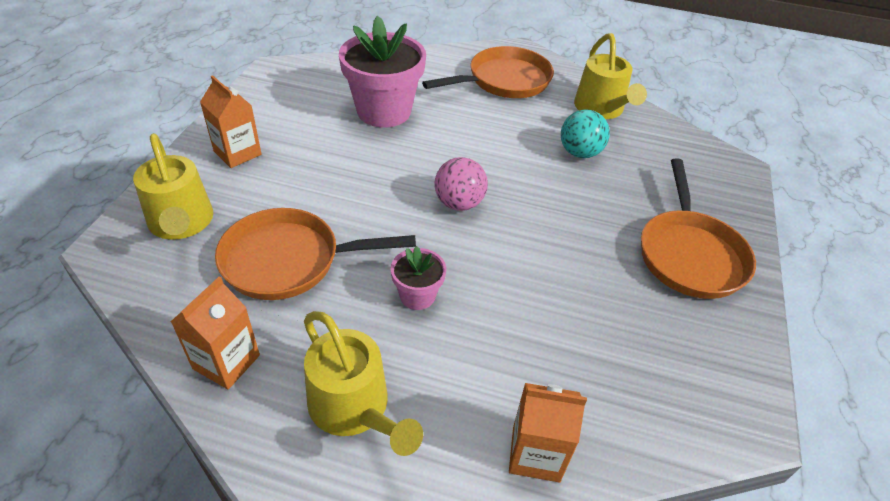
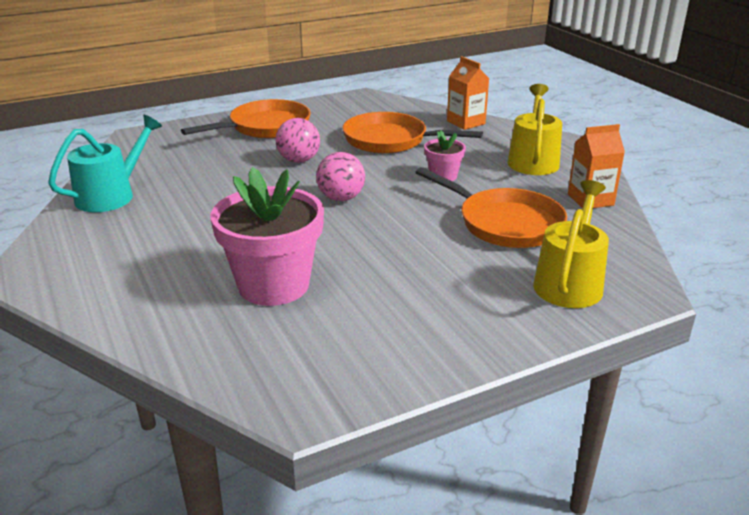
camera: 130 degrees left, 15 degrees down
orange carton [200,75,262,168] -> none
orange pan [422,46,554,98] -> orange pan moved to [343,112,483,154]
turquoise ball [561,109,610,158] -> none
yellow watering can [574,33,647,119] -> turquoise watering can [48,115,162,212]
none -> pink ball [275,118,320,163]

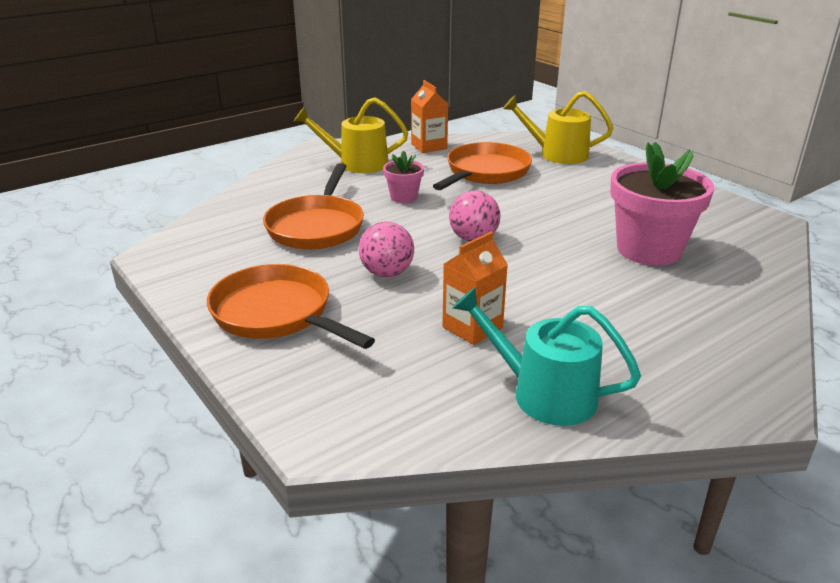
camera: 100 degrees left, 0 degrees up
orange carton [447,56,489,130] -> orange carton moved to [442,232,508,345]

